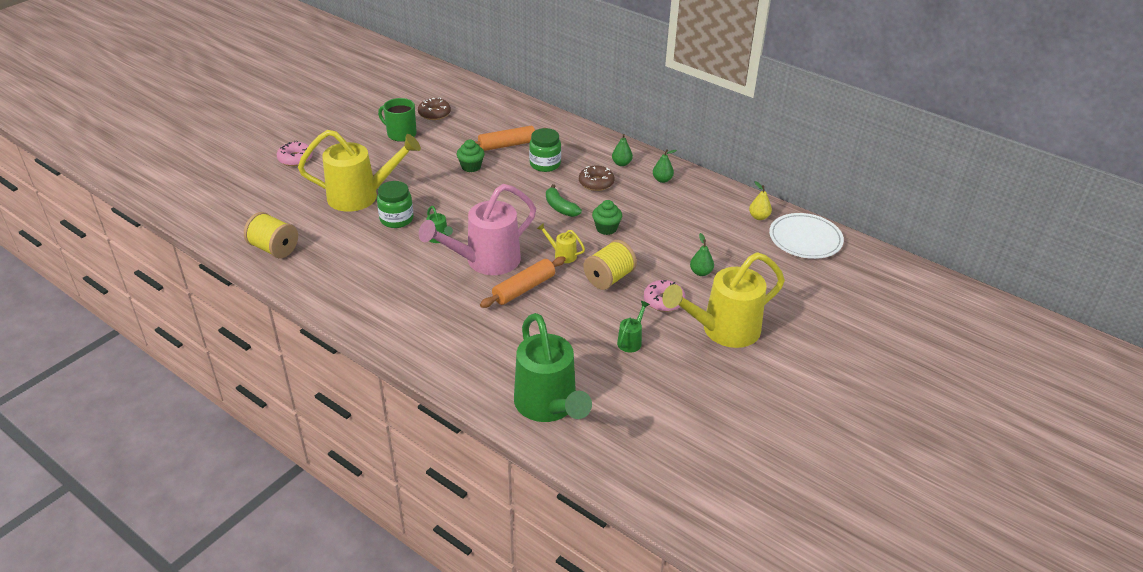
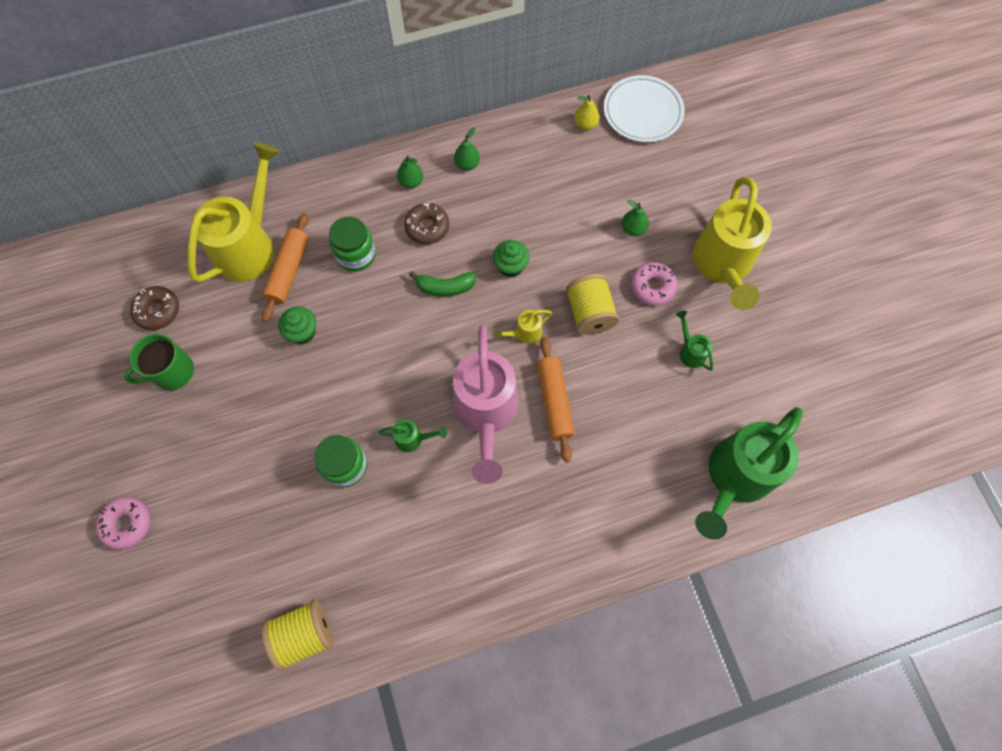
camera: 55 degrees left, 30 degrees up
yellow watering can [298,130,421,212] -> yellow watering can moved to [187,142,280,283]
green watering can [514,313,592,422] -> green watering can turned 120 degrees clockwise [695,407,803,540]

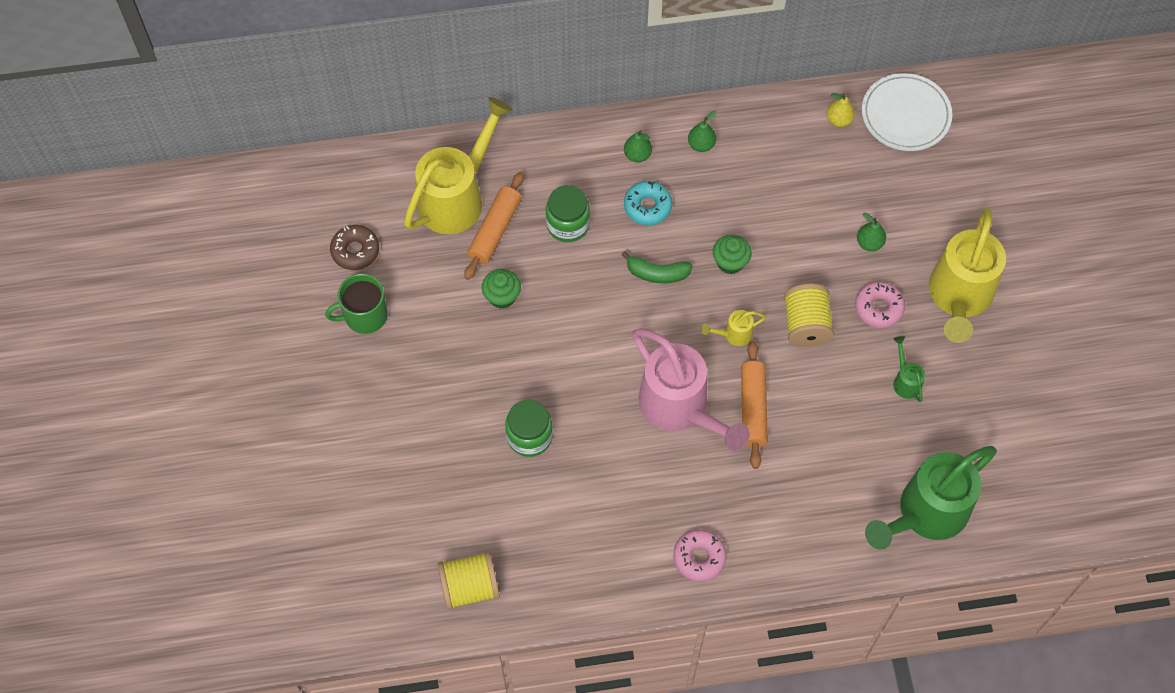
camera: 10 degrees right, 5 degrees down
pink donut [96,497,150,550] -> pink donut moved to [673,530,727,582]
green watering can [379,419,447,452] -> none
brown donut [404,203,449,244] -> turquoise donut [624,181,672,225]
pink watering can [453,325,518,484] -> pink watering can turned 45 degrees counterclockwise [633,328,750,451]

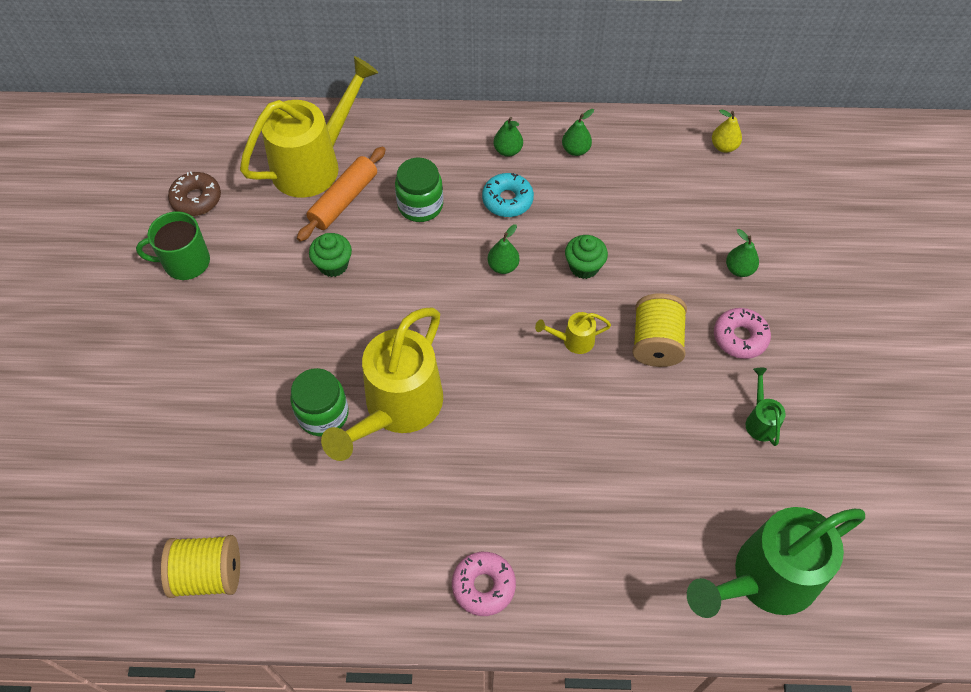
camera: 10 degrees right, 5 degrees down
green banana [621,251,693,283] -> green pear [488,224,519,274]
pink watering can [633,328,750,451] -> none
orange rolling pin [741,341,768,469] -> none
white plate [862,73,952,151] -> none
yellow watering can [929,208,1006,343] -> yellow watering can moved to [321,307,443,461]

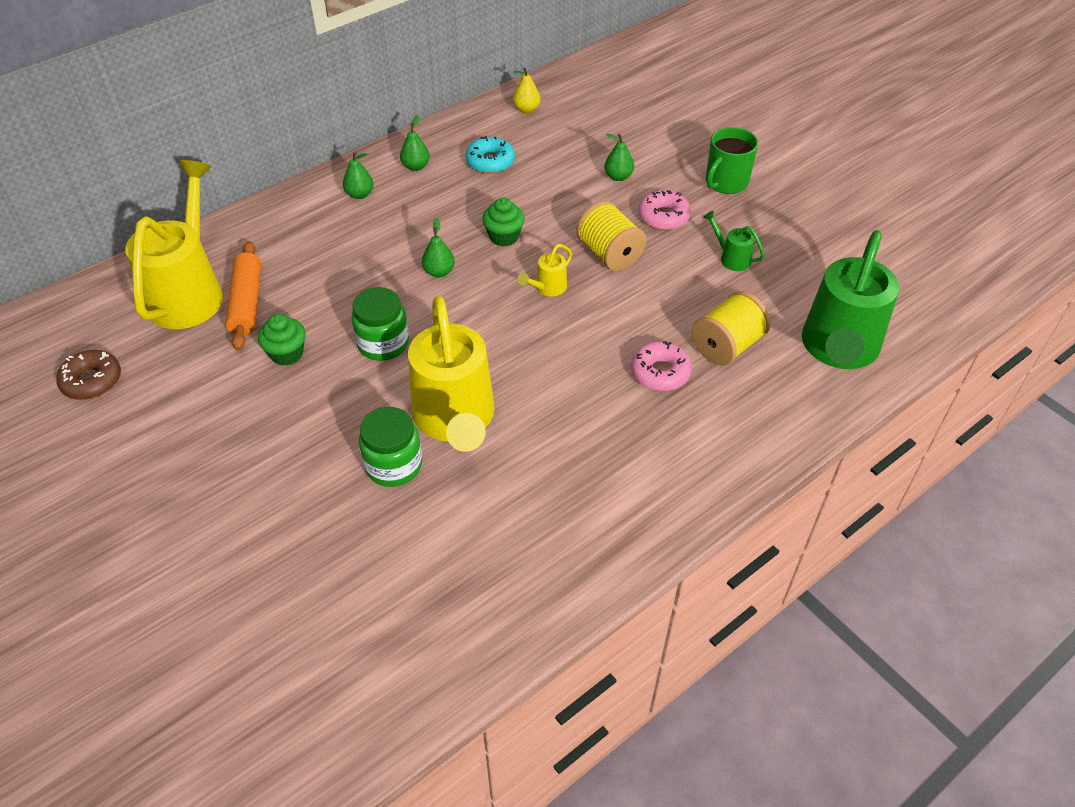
camera: 40 degrees left, 10 degrees down
green mug [136,211,210,280] -> green mug moved to [706,127,758,194]
yellow spool [161,535,240,598] -> yellow spool moved to [692,291,771,366]
green jar [395,158,443,222] -> green jar moved to [352,287,409,361]
pink donut [452,552,516,616] -> pink donut moved to [631,341,692,391]
turquoise donut [482,173,534,217] -> turquoise donut moved to [466,136,515,174]

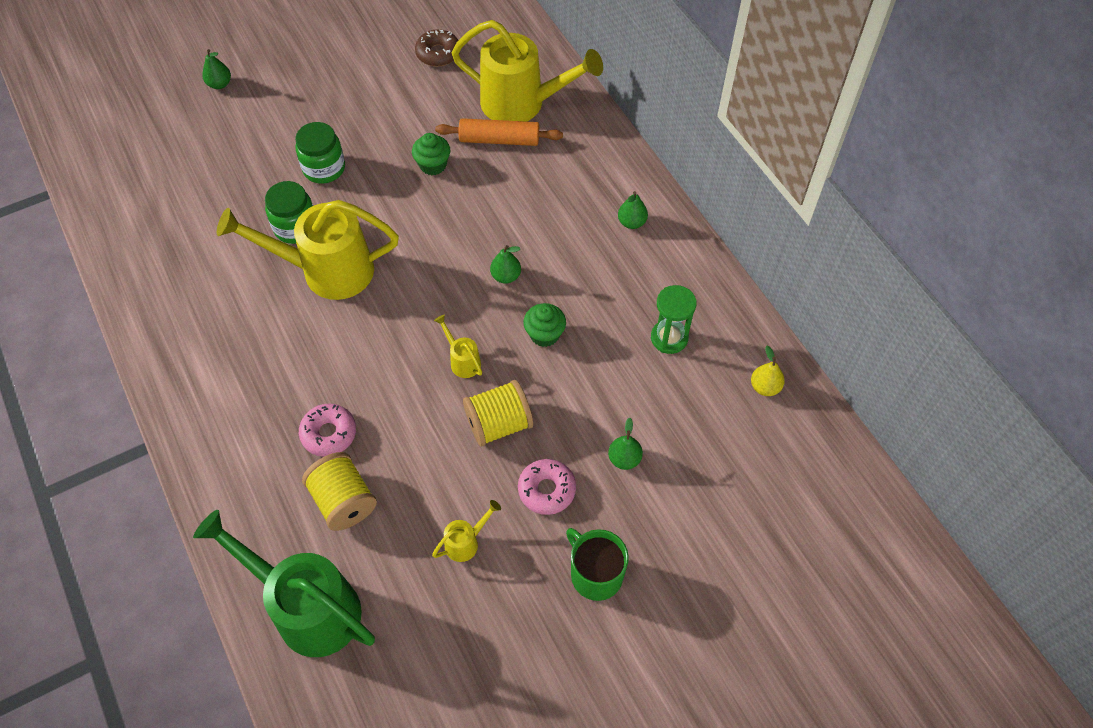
camera: 100 degrees right, 10 degrees up
green jar [352,287,409,361] -> green jar moved to [295,122,345,184]
green pear [400,115,430,171] -> green pear moved to [202,49,231,89]
turquoise donut [466,136,515,174] -> green hourglass [651,285,697,354]
green watering can [703,210,765,271] -> yellow watering can [432,500,501,562]

